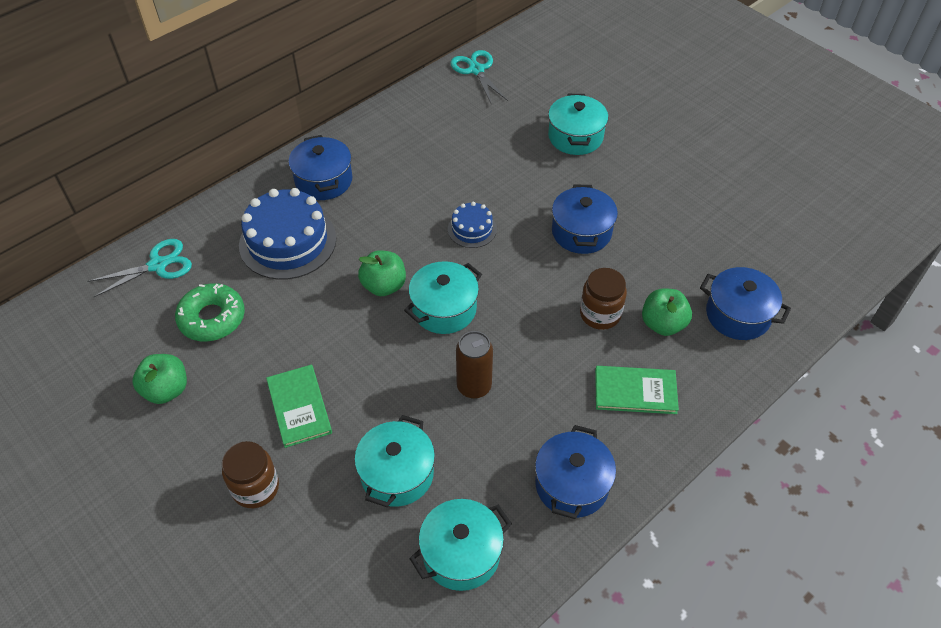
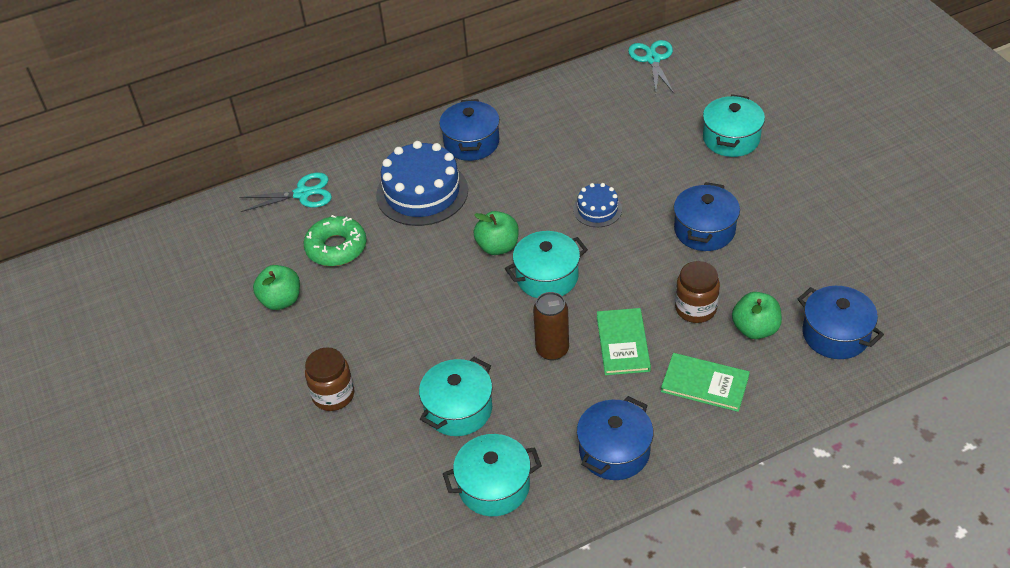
camera: 20 degrees right, 5 degrees down
green book [266,365,332,448] -> green book moved to [597,308,651,375]

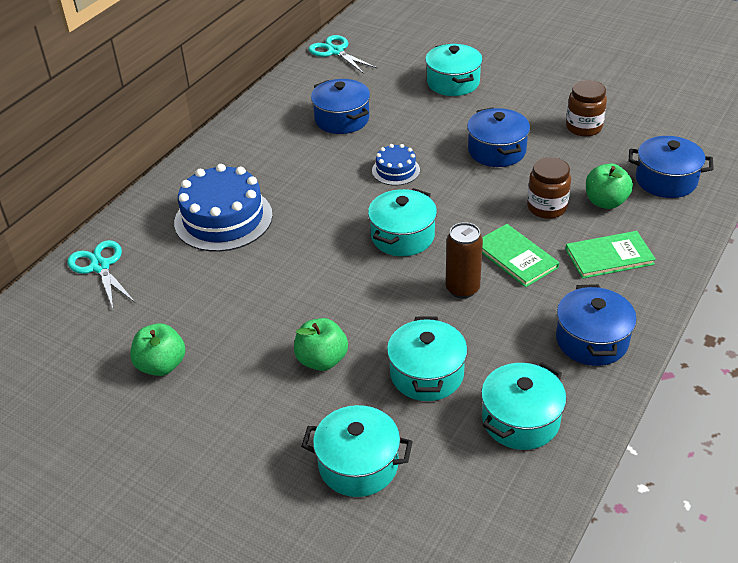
camera: 35 degrees left, 5 degrees down
turquoise scissors [239,173,332,212] -> turquoise scissors turned 75 degrees counterclockwise [68,240,135,311]
green donut [304,215,367,266] -> none
brown jar [305,347,354,411] -> brown jar moved to [566,80,607,137]
blue pot [439,99,500,161] -> blue pot moved to [311,79,370,134]
green apple [473,211,519,255] -> green apple moved to [294,318,348,371]
none -> turquoise pot [301,405,413,497]

